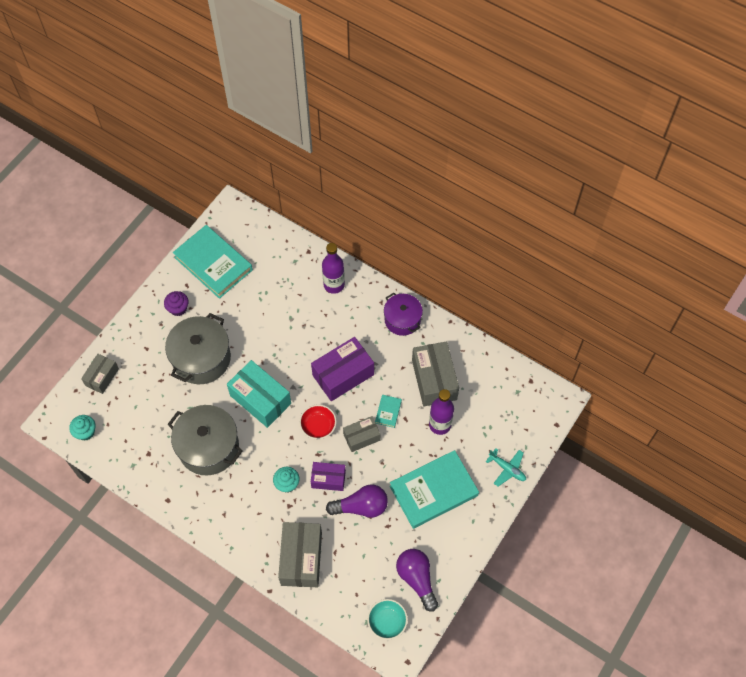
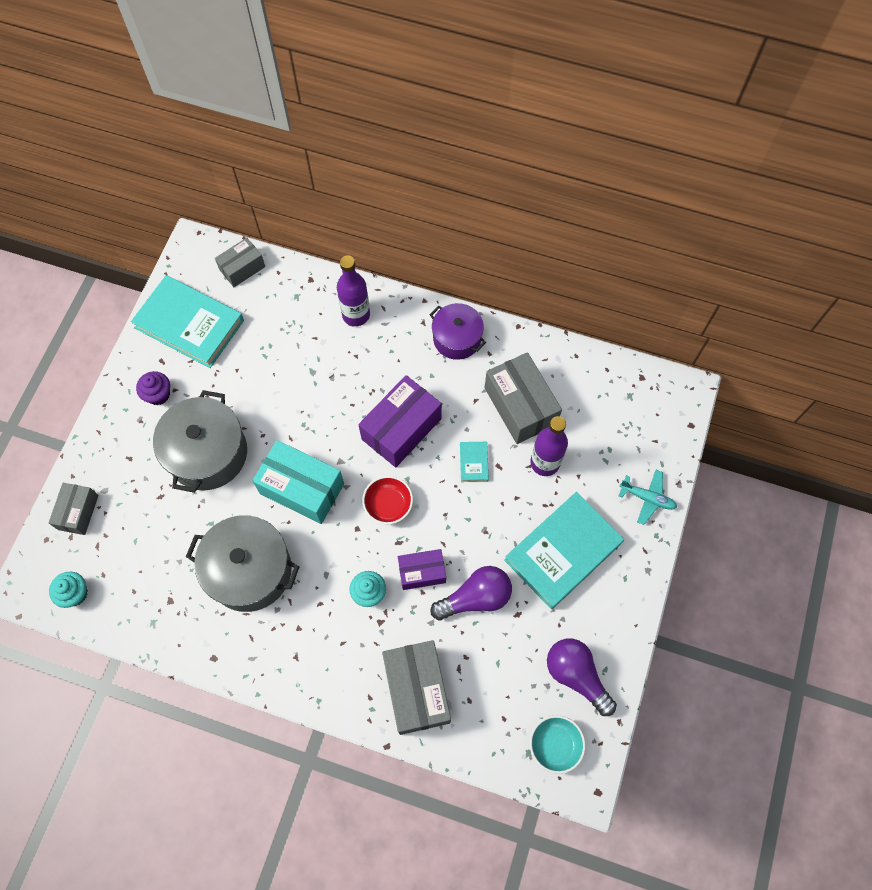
camera: 15 degrees left, 5 degrees up
grey box [343,416,381,452] -> grey box moved to [215,238,265,287]

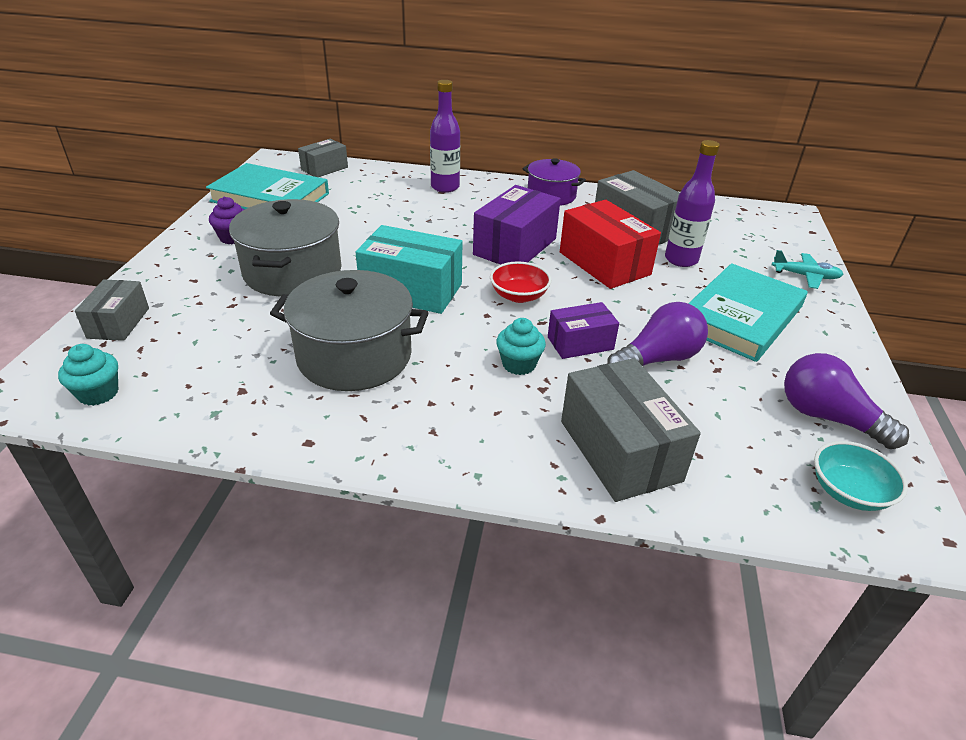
camera: 10 degrees left, 30 degrees down
turquoise book [460,442,489,482] -> red box [560,200,661,289]

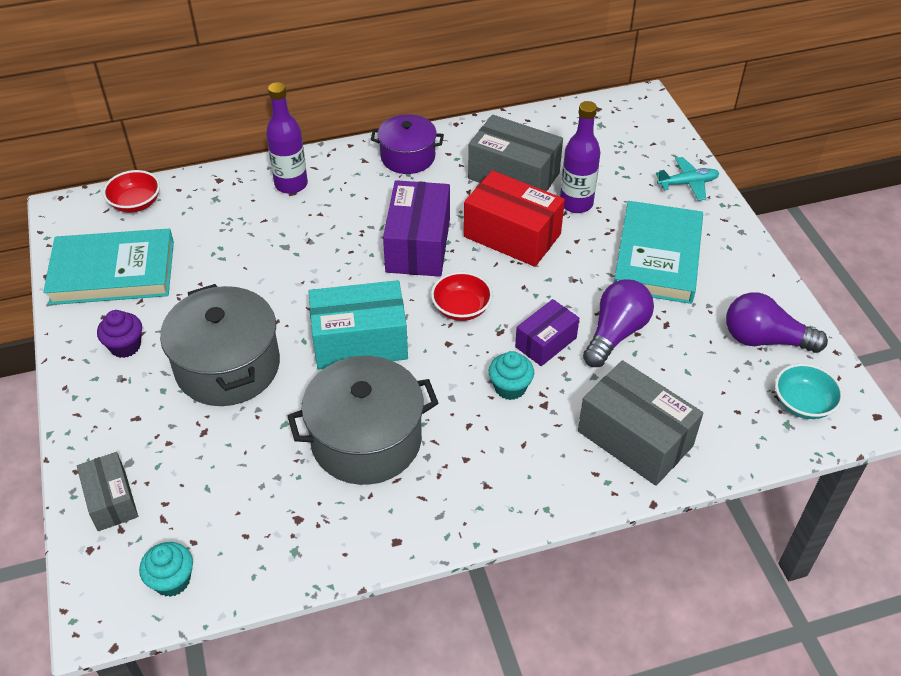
camera: 25 degrees left, 10 degrees up
grey box [298,139,348,177] -> red bowl [103,170,160,212]

